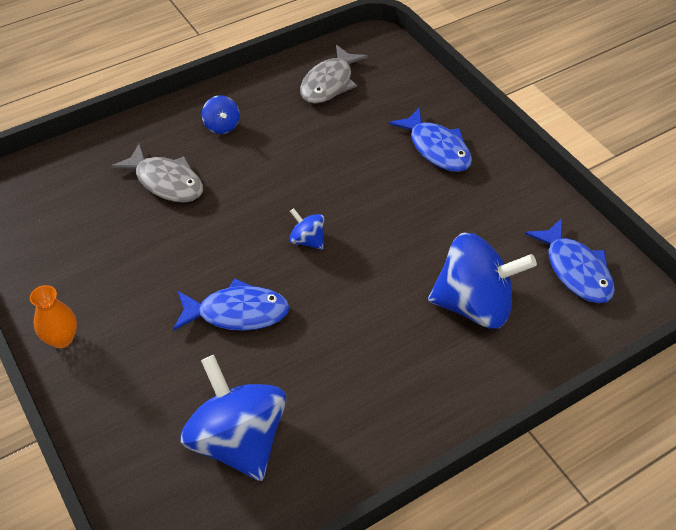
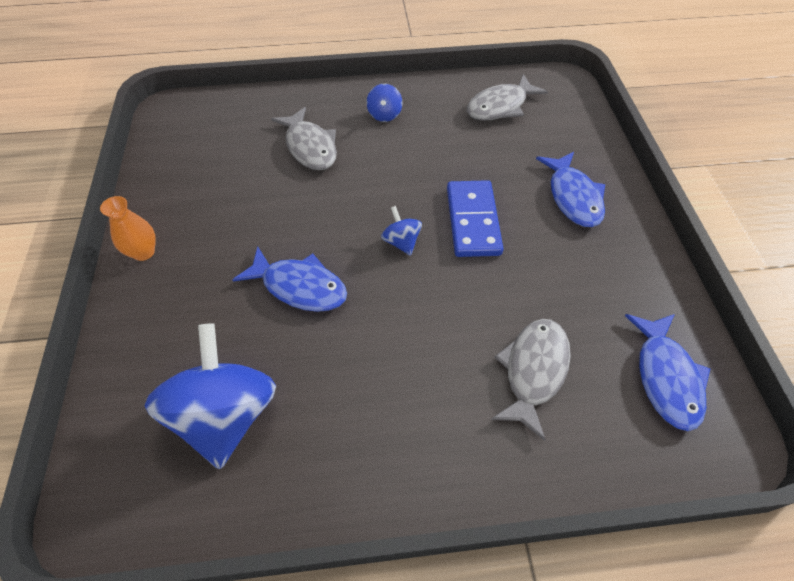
camera: 25 degrees right, 5 degrees up
blue spinning top [428,232,537,329] -> grey fish [491,319,571,441]
none -> blue domino [447,180,504,257]

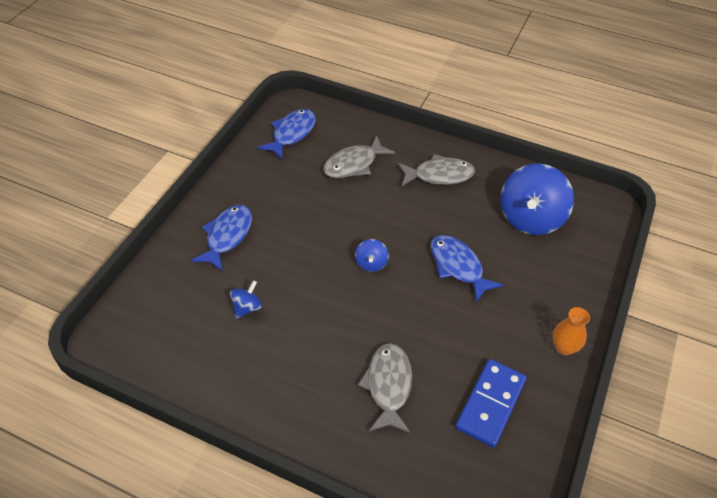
camera: 150 degrees left, 5 degrees down
blue spinning top [366,84,402,122] -> blue spinning top moved to [230,280,262,319]
blue domino [447,180,504,257] -> blue domino moved to [455,359,527,448]
grey fish [467,74,548,121] -> grey fish moved to [398,154,475,186]

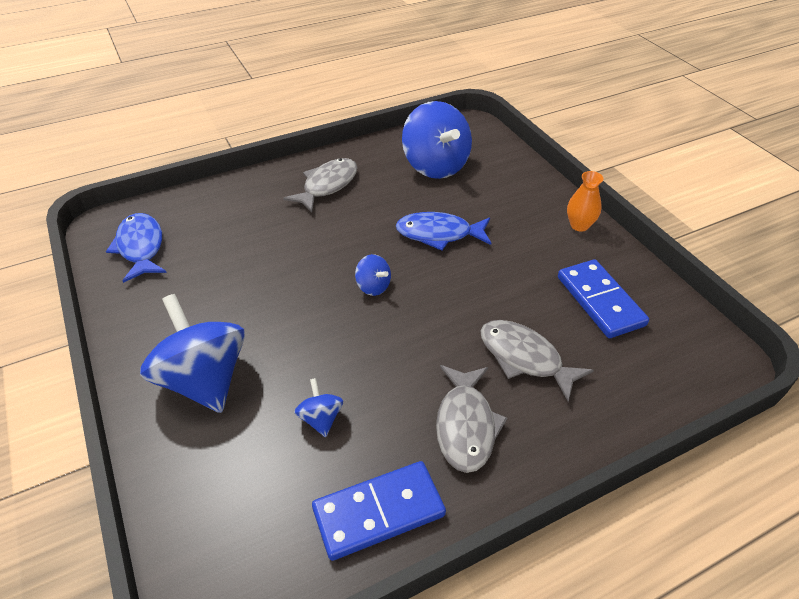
camera: 50 degrees left, 5 degrees down
blue fish [191,205,252,271] -> blue spinning top [140,294,245,413]
grey fish [323,136,395,178] -> grey fish moved to [436,365,507,473]
none -> blue domino [312,461,446,561]

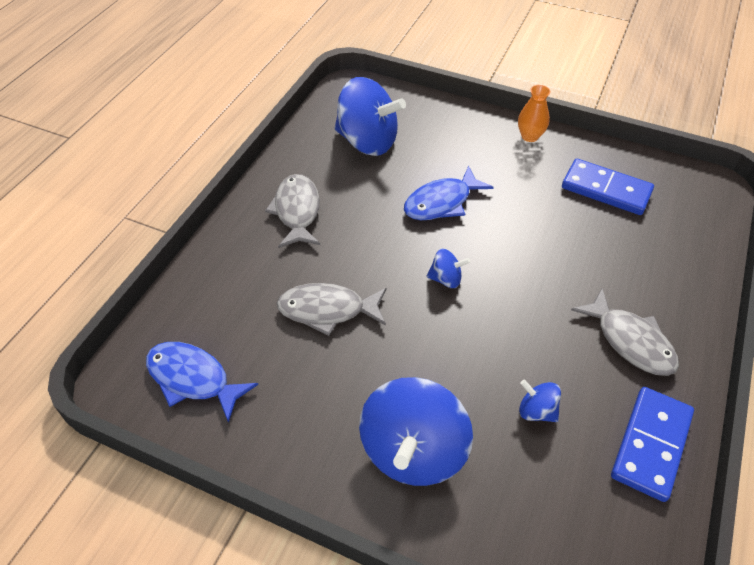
camera: 40 degrees left, 5 degrees up
blue spinning top [140,294,245,413] -> blue spinning top turned 90 degrees counterclockwise [359,377,473,486]
grey fish [480,320,594,402] -> grey fish moved to [277,283,386,336]

